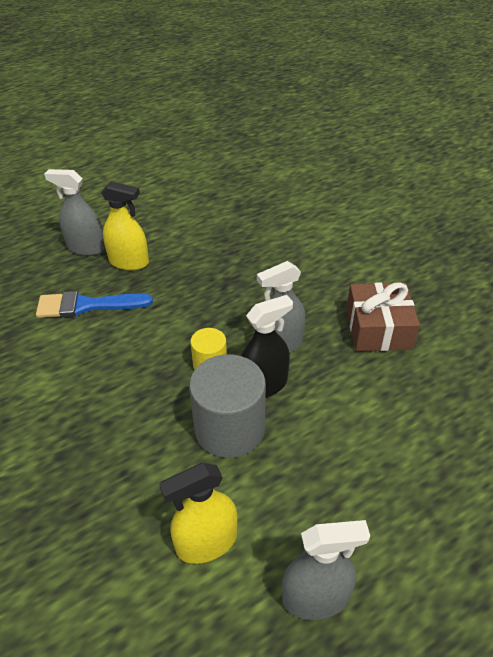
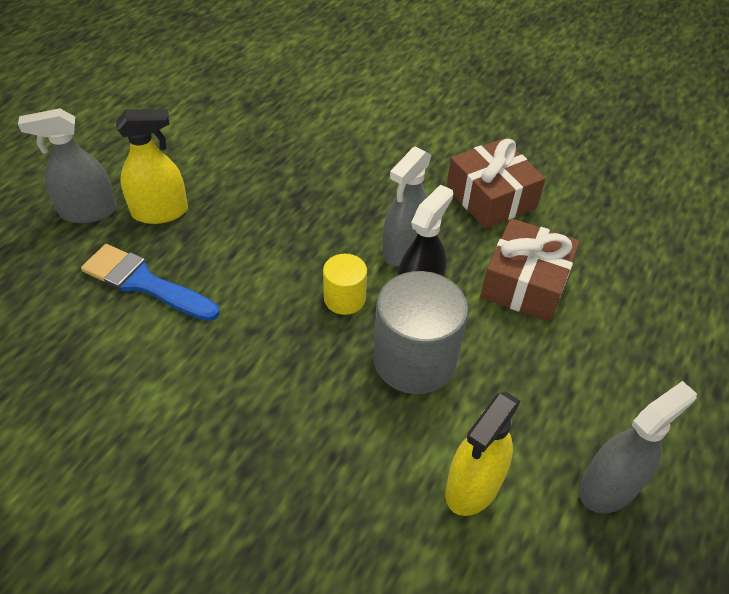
camera: 30 degrees left, 5 degrees up
blue brush [36,291,153,318] -> blue brush turned 60 degrees clockwise [81,244,220,321]
none -> brown gift [480,218,580,322]

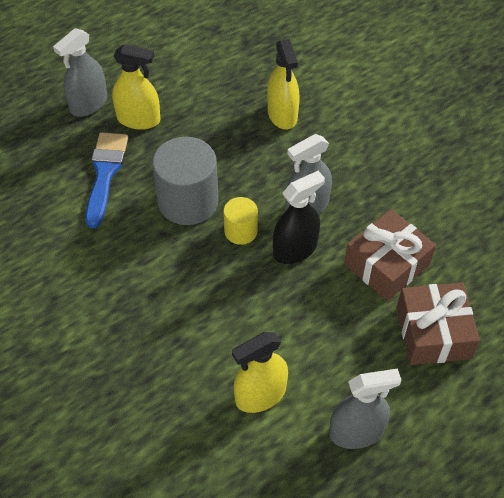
camera: 25 degrees right, 5 degrees up
grey spray bottle [18,108,117,223] -> grey spray bottle turned 60 degrees counterclockwise [53,28,107,117]
blue brush [81,244,220,321] -> blue brush turned 45 degrees clockwise [85,132,128,228]
grey cylinder [373,271,468,394] -> grey cylinder moved to [152,137,219,225]
brown gift [446,138,546,229] -> brown gift moved to [397,282,480,365]
none -> yellow spray bottle [267,39,300,130]

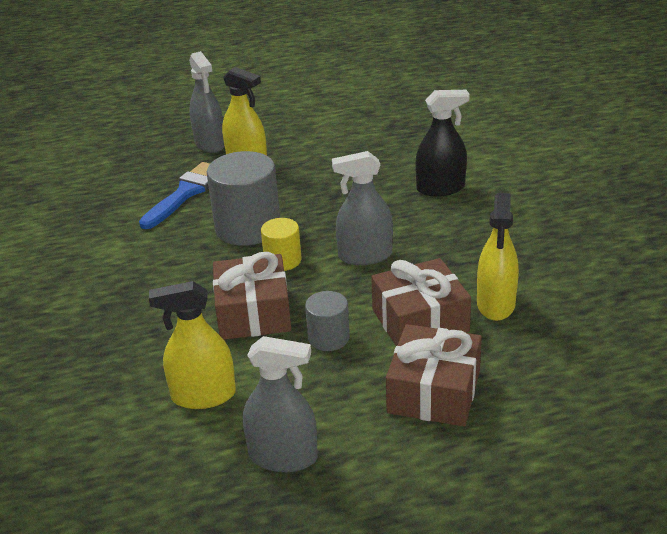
camera: 25 degrees right, 20 degrees down
grey spray bottle [53,28,107,117] -> grey spray bottle turned 90 degrees counterclockwise [189,51,225,153]
yellow spray bottle [267,39,300,130] -> yellow spray bottle moved to [477,193,519,321]
black spray bottle [273,171,325,264] -> black spray bottle moved to [415,90,470,196]
none -> brown gift [213,252,291,340]
none -> grey cylinder [305,291,350,351]

